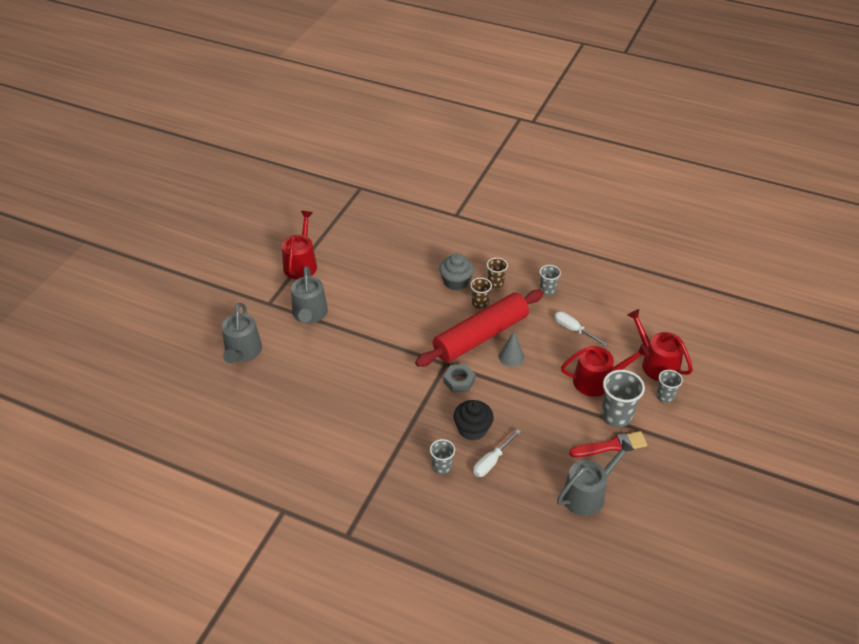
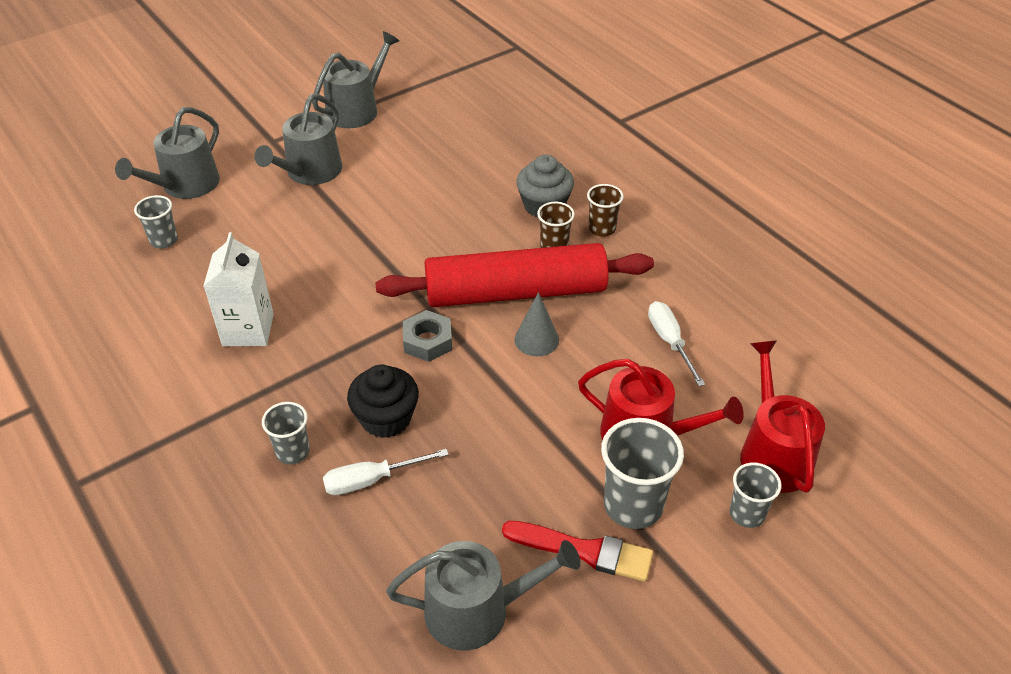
camera: 30 degrees right, 0 degrees up
red watering can [282,211,317,280] -> grey watering can [312,31,399,128]
grey cup [539,265,561,295] -> grey cup moved to [134,195,178,248]
none -> white carton [204,232,274,346]

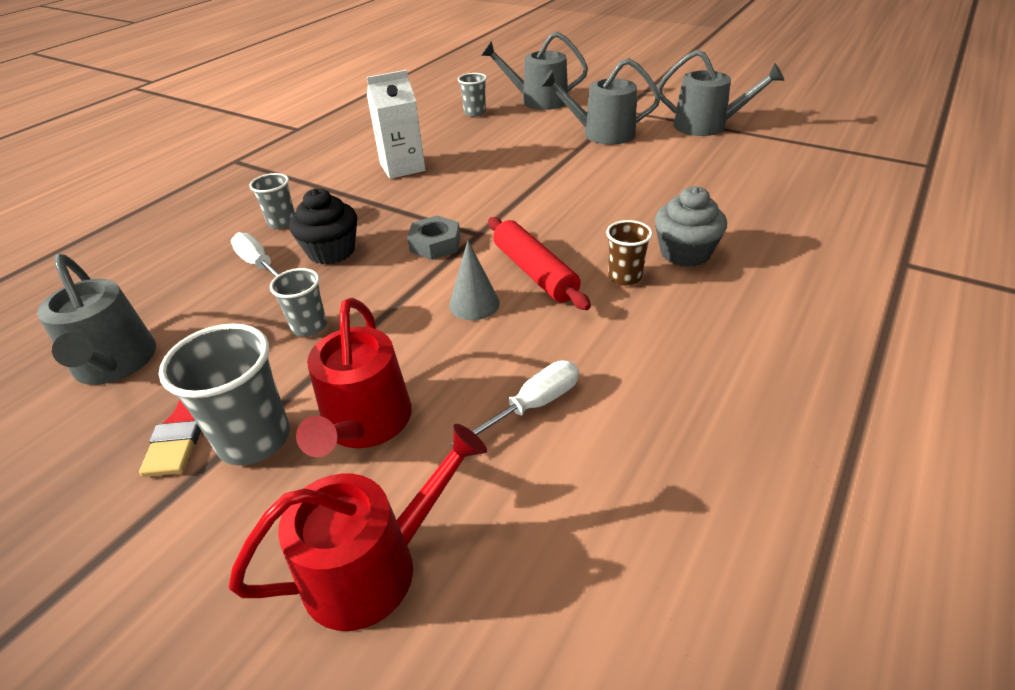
camera: 70 degrees right, 5 degrees down
red rolling pin [375,243,654,307] -> red rolling pin [488,217,591,310], size x0.59
brown cup [587,184,624,236] -> none
grey cup [730,463,781,528] -> grey cup moved to [270,268,327,337]

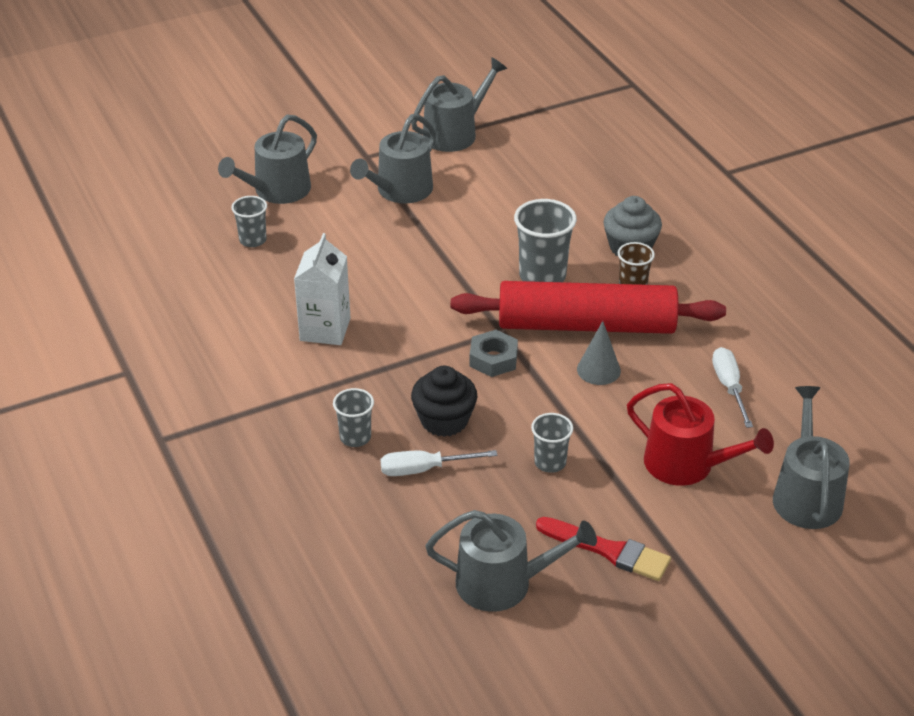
camera: 60 degrees left, 0 degrees up
grey cup [159,323,290,466] -> grey cup moved to [514,199,577,282]
red watering can [229,424,487,631] -> grey watering can [773,386,850,529]
red rolling pin [488,217,591,310] -> red rolling pin [451,281,726,334], size x1.70

